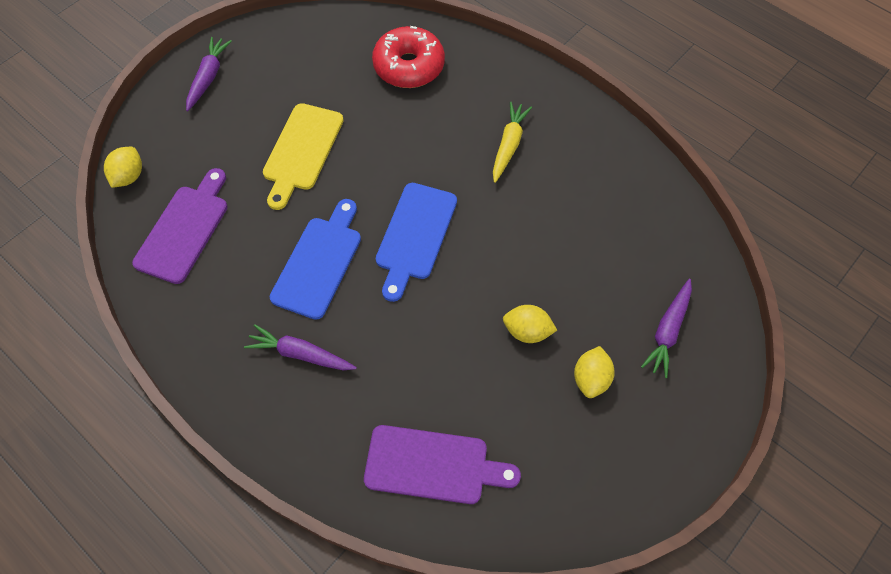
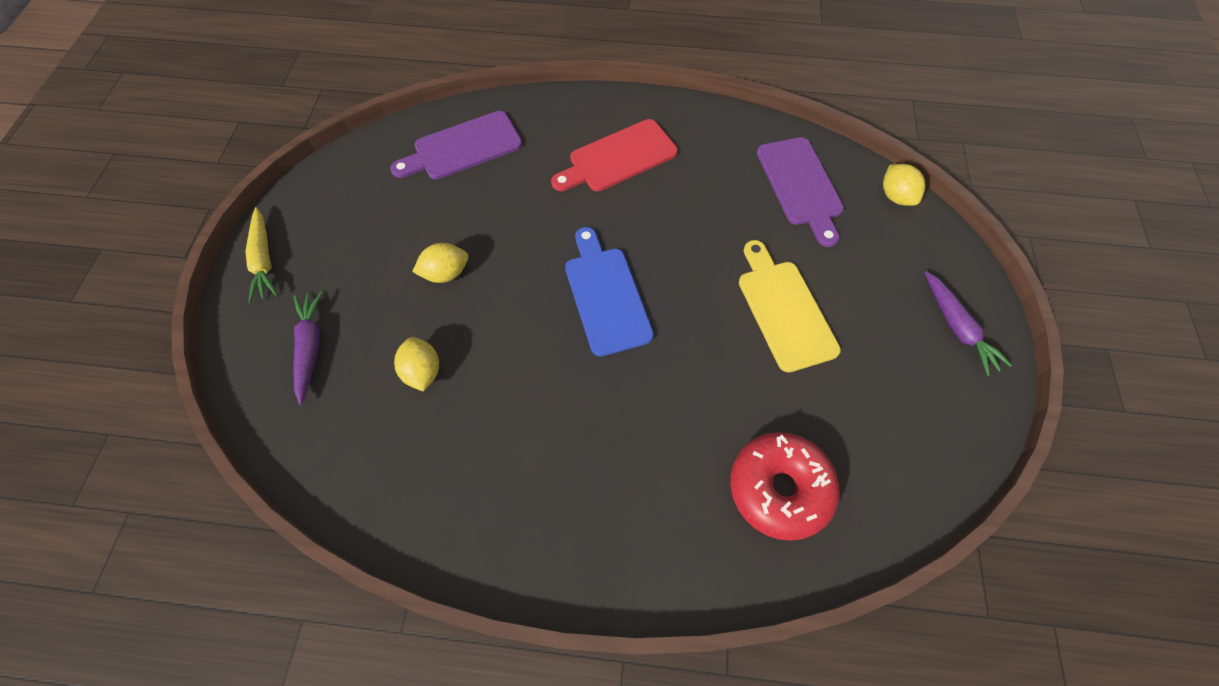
camera: 145 degrees right, 0 degrees up
purple carrot [244,324,357,370] -> red cutting board [551,119,678,191]
blue cutting board [270,199,361,320] -> none
yellow carrot [493,101,532,183] -> yellow carrot moved to [245,207,278,303]
yellow lemon [574,346,615,398] -> yellow lemon moved to [394,337,439,391]

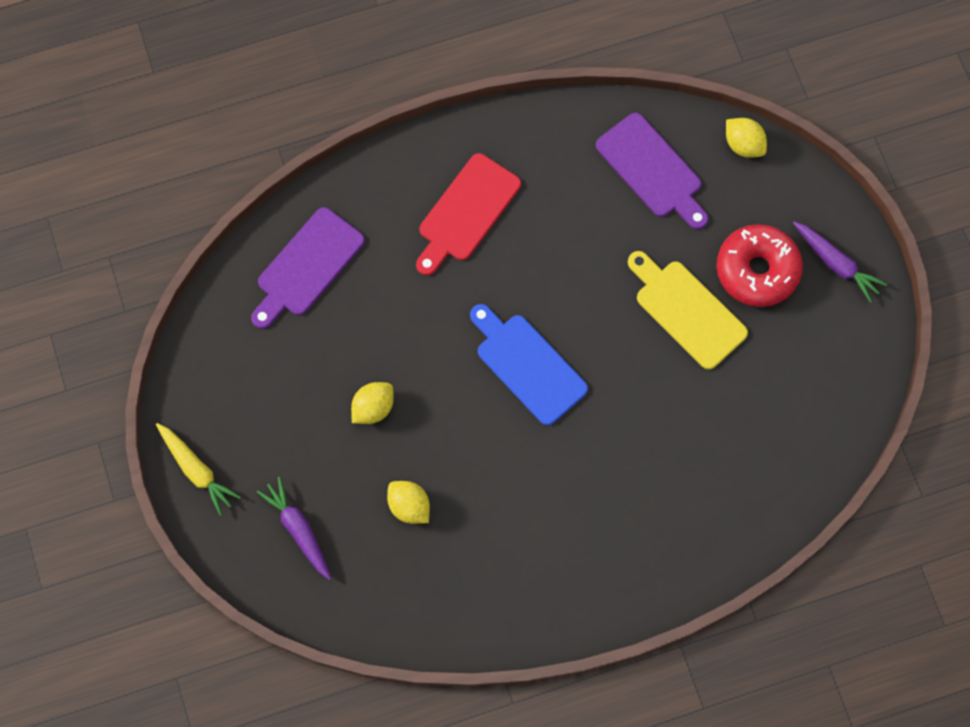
camera: 25 degrees left, 10 degrees up
red donut [730,432,840,541] -> red donut moved to [716,224,803,307]

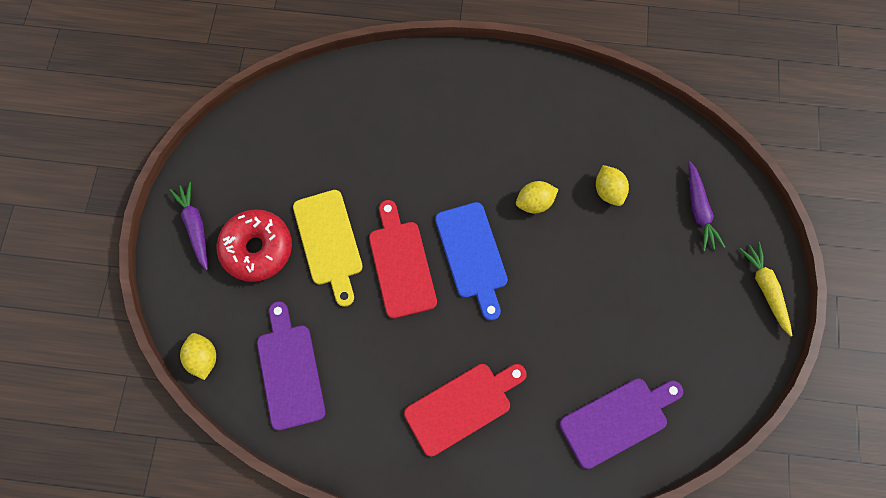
camera: 155 degrees left, 0 degrees up
yellow lemon [351,382,394,424] -> yellow lemon moved to [516,181,559,213]
none -> red cutting board [369,200,437,319]

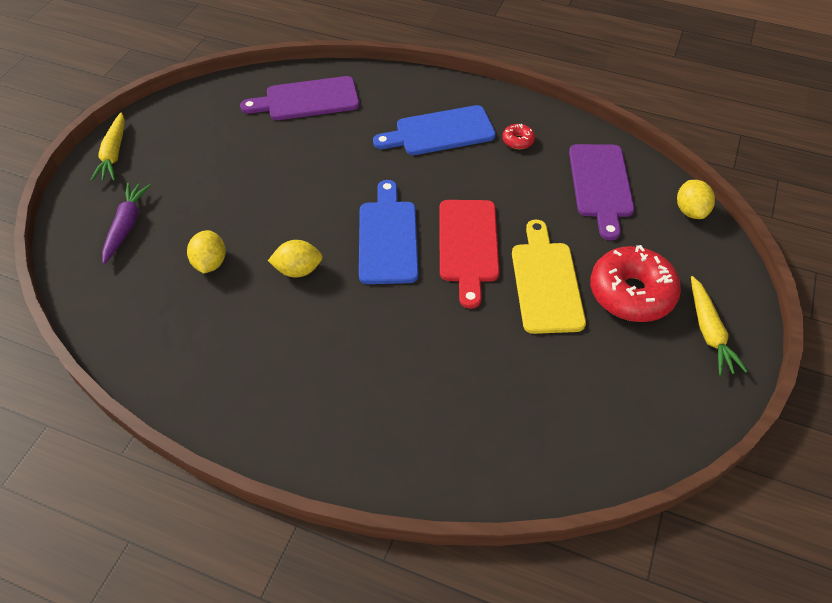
camera: 165 degrees left, 20 degrees down
purple carrot [169,182,208,270] -> yellow carrot [691,276,748,376]
red cutting board [404,364,527,456] -> blue cutting board [373,105,496,155]
none -> red donut [502,124,535,149]

